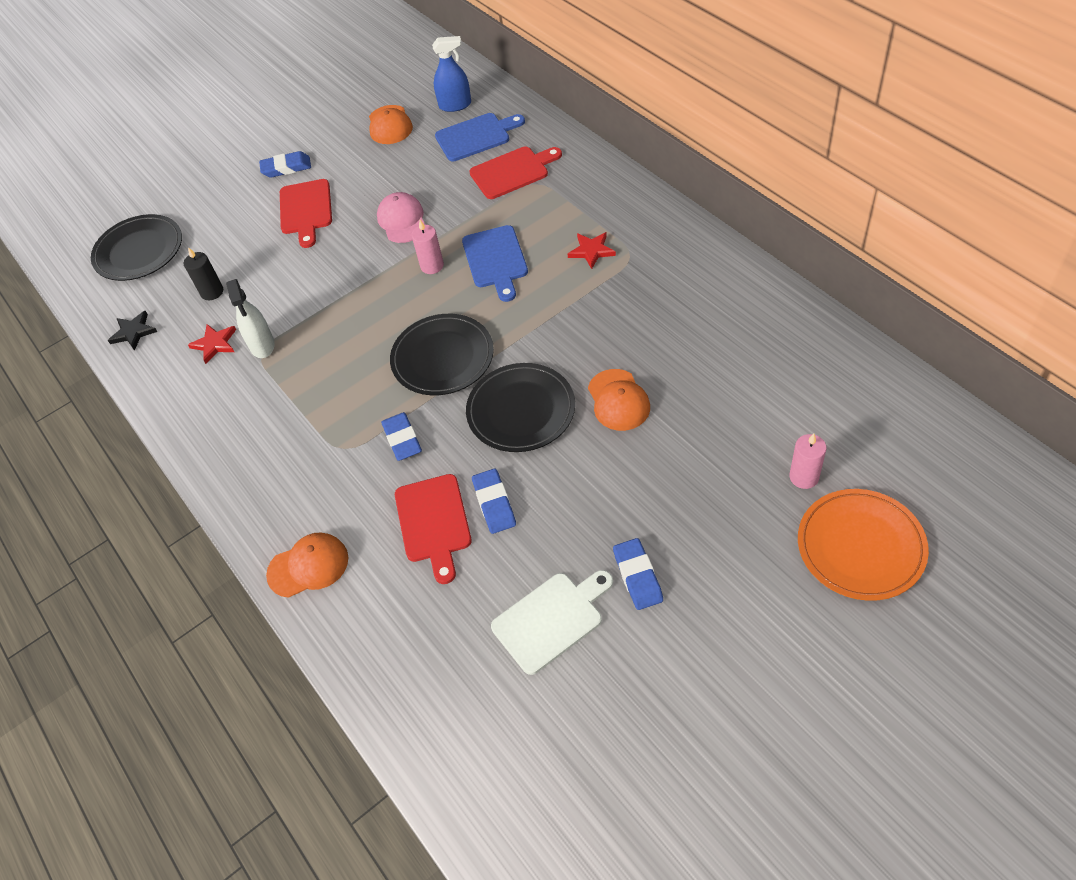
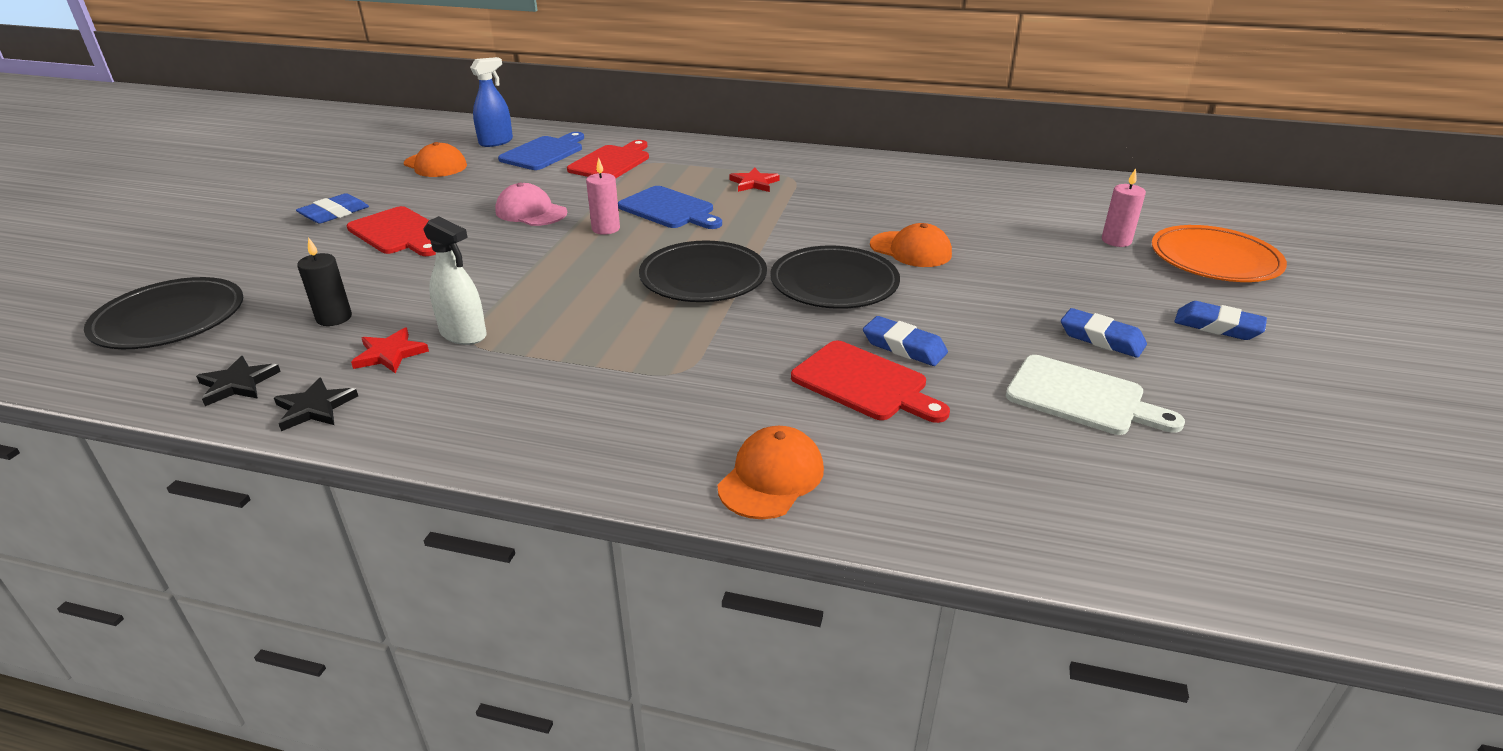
camera: 45 degrees left, 20 degrees down
blue eraser [381,412,422,461] -> blue eraser moved to [1174,301,1267,340]
white cutting board [491,570,613,675] -> white cutting board turned 105 degrees clockwise [1006,355,1185,435]
none -> black star [274,377,358,431]

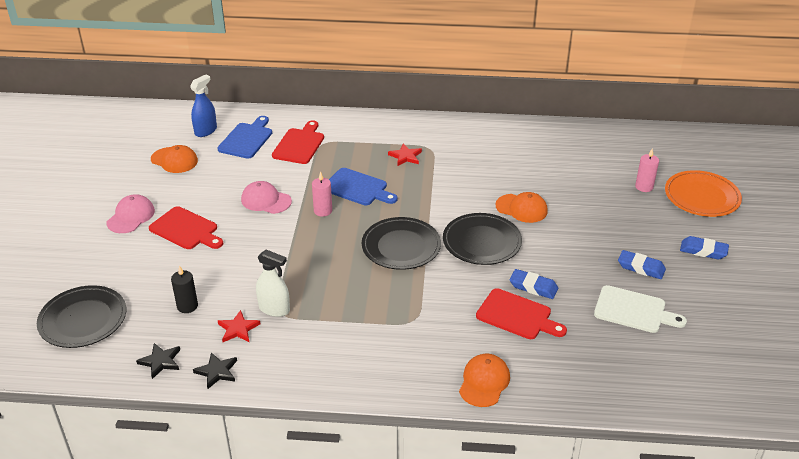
camera: 10 degrees left, 5 degrees up
blue eraser [296,193,369,224] -> pink cap [107,194,155,233]

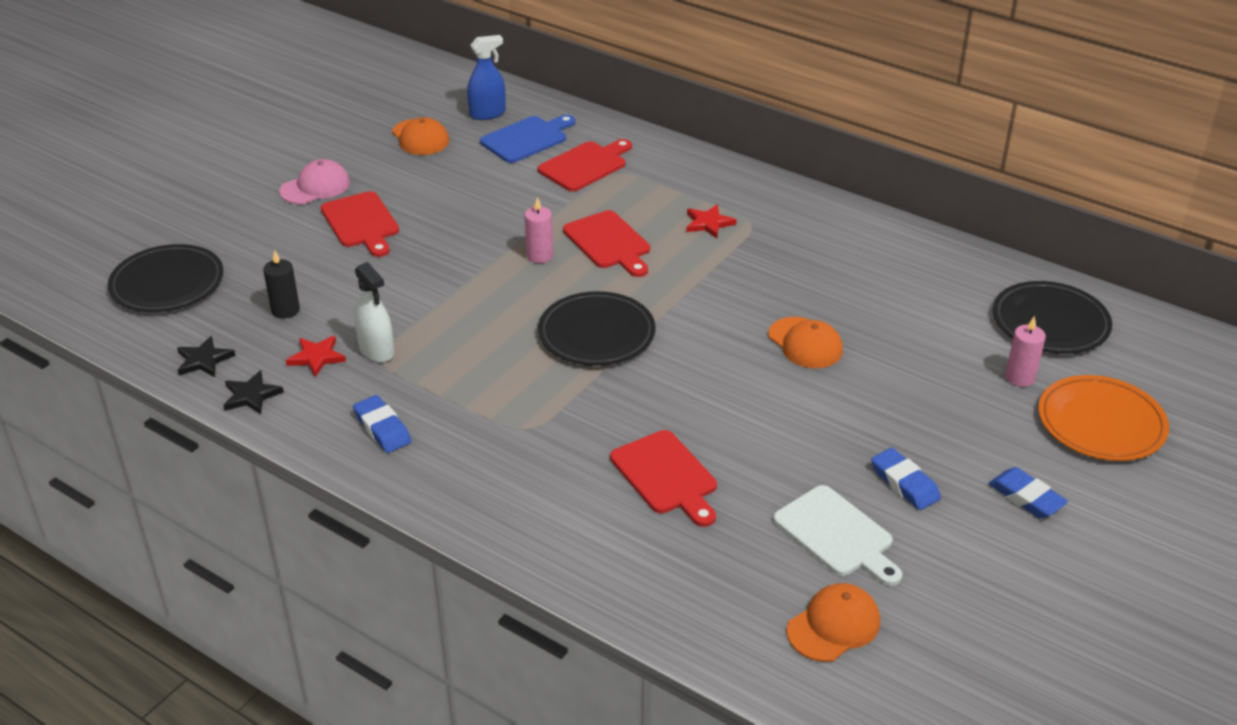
camera: 30 degrees right, 0 degrees up
pink cap [241,181,292,214] -> none
blue cutting board [329,168,398,205] -> red cutting board [563,210,650,277]
black plate [443,213,522,265] -> black plate moved to [993,281,1112,354]
orange cap [459,354,510,407] -> orange cap moved to [787,583,880,662]
blue eraser [510,269,558,299] -> blue eraser moved to [353,395,412,453]

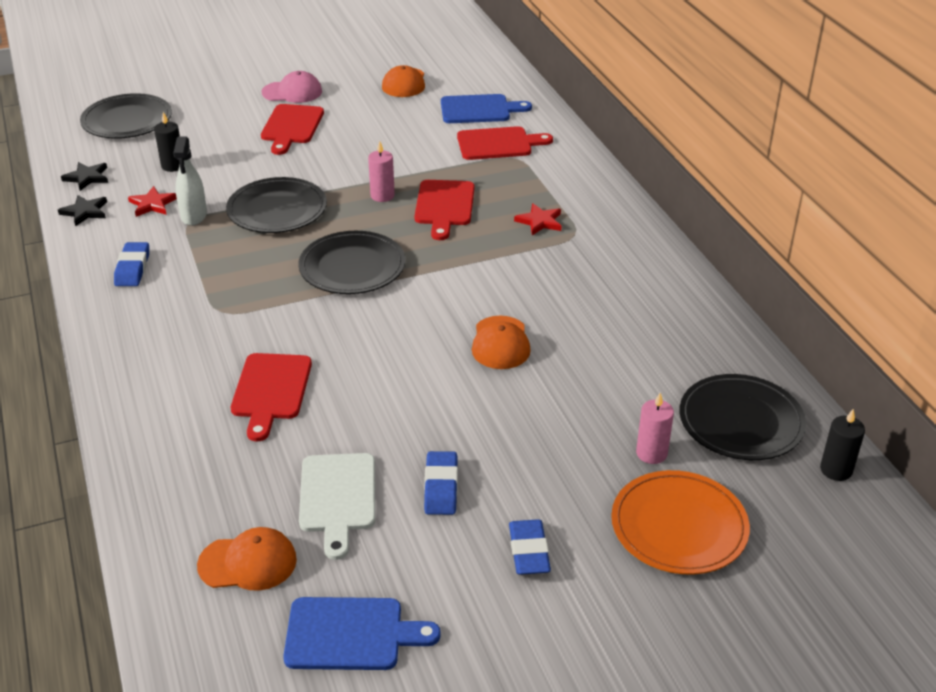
camera: 35 degrees right, 0 degrees up
blue spray bottle [467,35,506,120] -> none
none -> black plate [226,177,327,233]
none -> blue cutting board [283,597,441,670]
none -> black candle [820,408,865,481]

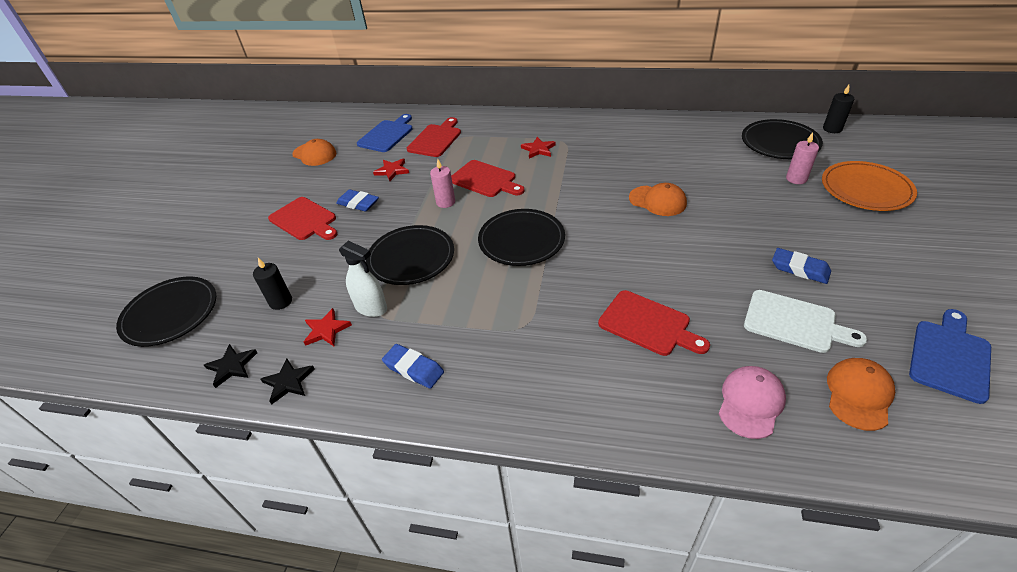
camera: 55 degrees left, 5 degrees up
pink cap [262,71,322,103] -> pink cap moved to [719,366,786,439]
blue eraser [509,519,551,575] -> blue eraser moved to [336,189,379,211]
none -> red star [373,159,409,181]

